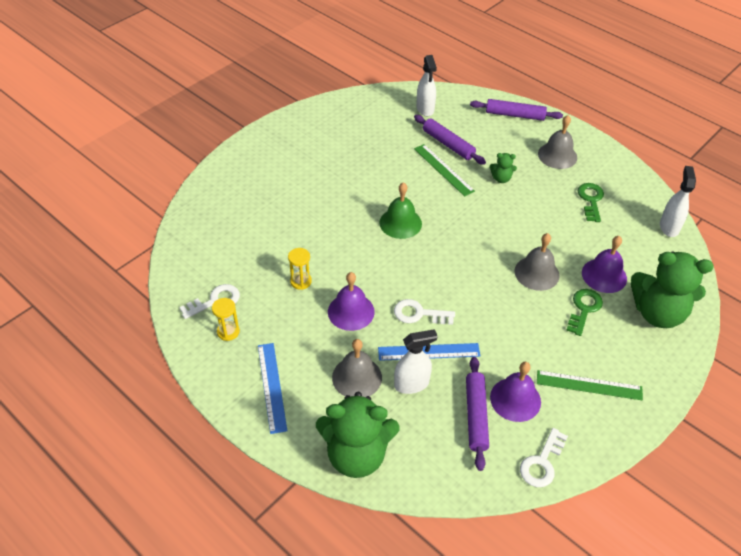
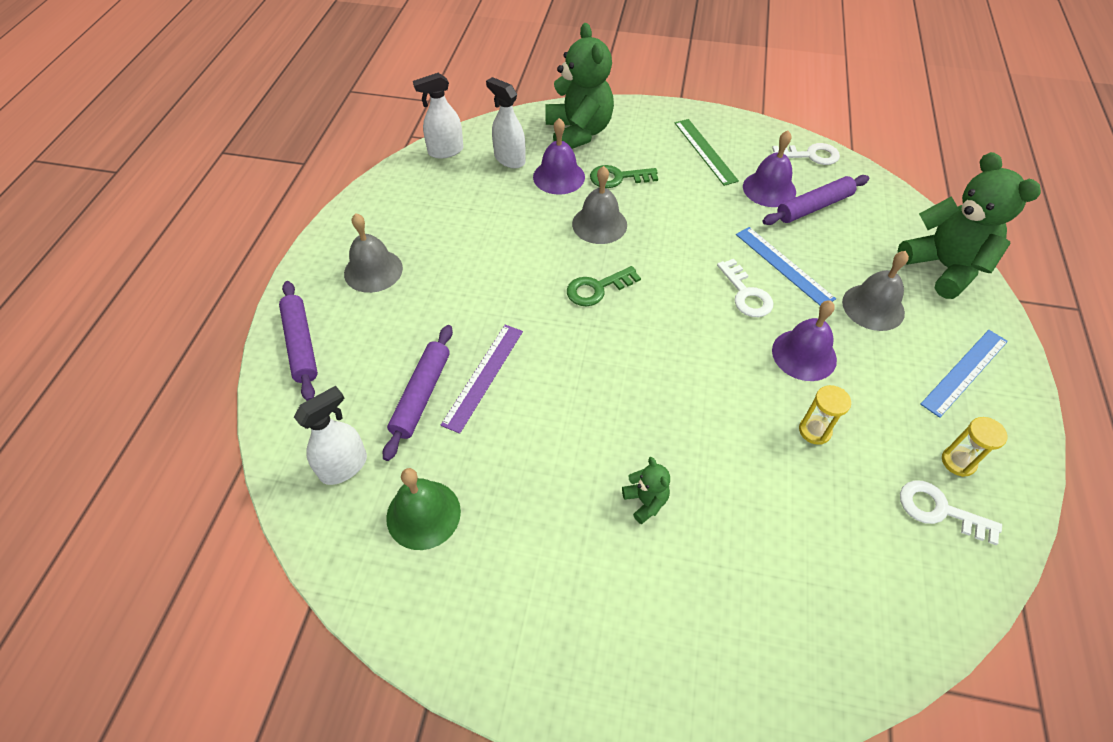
camera: 120 degrees left, 5 degrees up
green bell [379,182,422,239] -> green bell moved to [386,468,461,550]
white spray bottle [394,329,437,394] -> white spray bottle moved to [486,77,526,168]
green ruler [414,144,475,197] -> purple ruler [441,325,523,434]
green teddy bear [490,153,517,183] -> green teddy bear moved to [622,457,670,524]
green key [577,183,604,222] -> green key moved to [567,266,641,306]

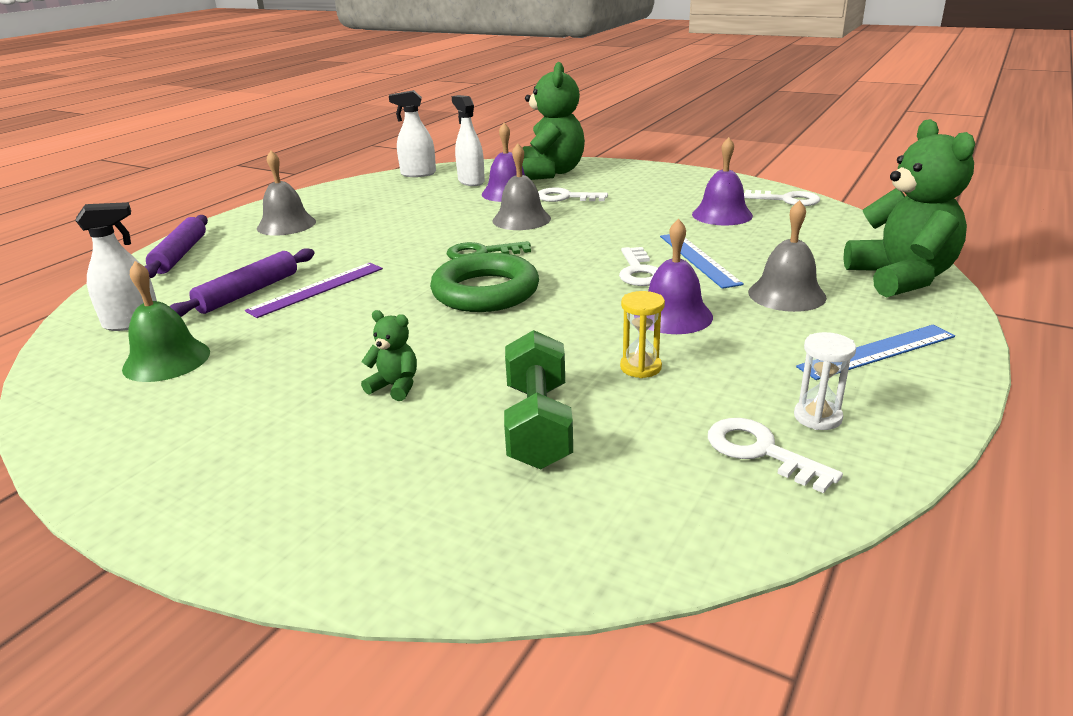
camera: 20 degrees right, 25 degrees down
green key [590,165,658,188] -> white key [538,187,608,202]
green teddy bear [622,457,670,524] -> green teddy bear turned 60 degrees counterclockwise [361,310,417,401]
green ruler [675,119,739,186] -> none
purple rolling pin [763,175,869,225] -> none
yellow hourglass [942,417,1008,477] -> white hourglass [794,332,856,430]
none -> green ring [430,253,539,312]
none -> green dumbbell [504,330,573,469]

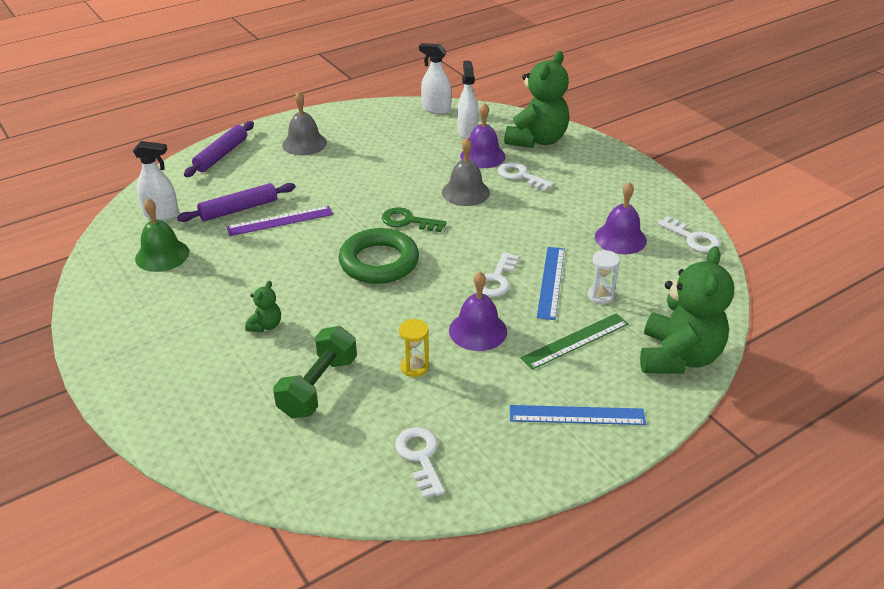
camera: 25 degrees right, 10 degrees up
green teddy bear [361,310,417,401] -> green teddy bear turned 60 degrees clockwise [245,281,281,332]
grey bell [748,200,827,312] -> green ruler [520,313,629,370]
white hourglass [794,332,856,430] -> white hourglass moved to [588,250,620,304]

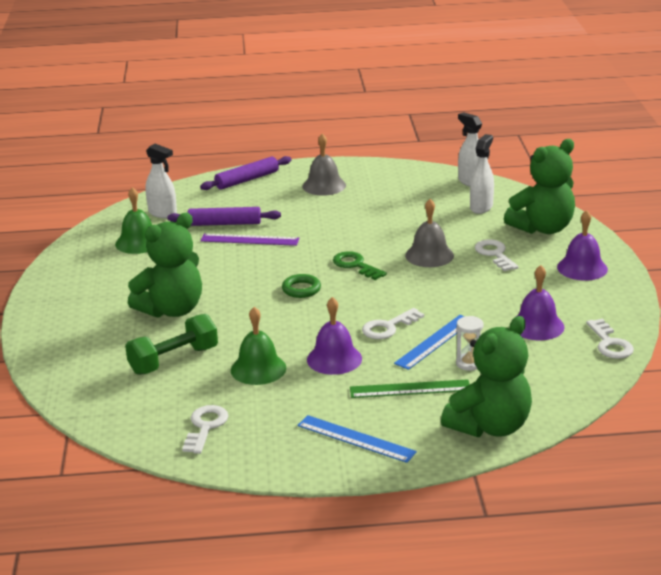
camera: 30 degrees right, 10 degrees down
green teddy bear [245,281,281,332] -> green teddy bear [128,213,202,318], size x2.29
green ring [339,228,419,284] -> green ring [282,274,321,298], size x0.52
yellow hourglass [399,319,429,377] -> green bell [231,307,287,385]
purple bell [460,103,506,168] -> purple bell moved to [557,210,608,281]

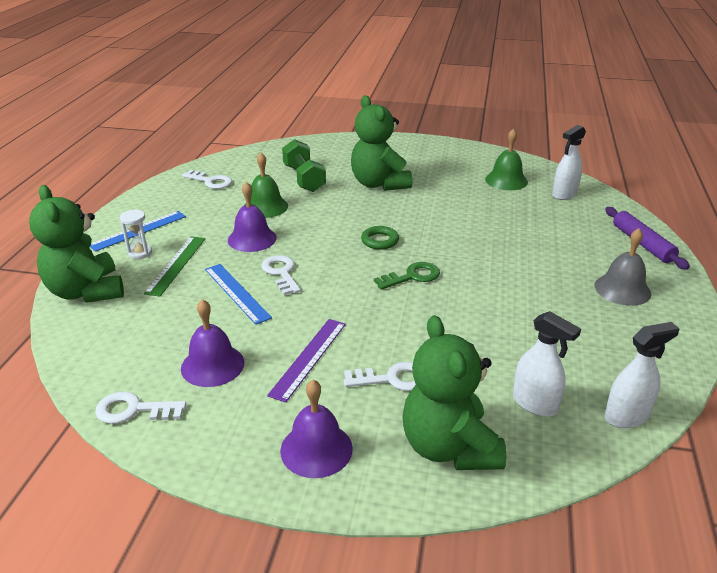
camera: 105 degrees right, 5 degrees up
purple rolling pin [167,207,281,226] -> none
purple ruler [200,234,299,246] -> purple ruler moved to [267,319,346,403]
grey bell [405,199,454,267] -> none
white hourglass [456,316,484,371] -> white hourglass moved to [120,209,152,259]

